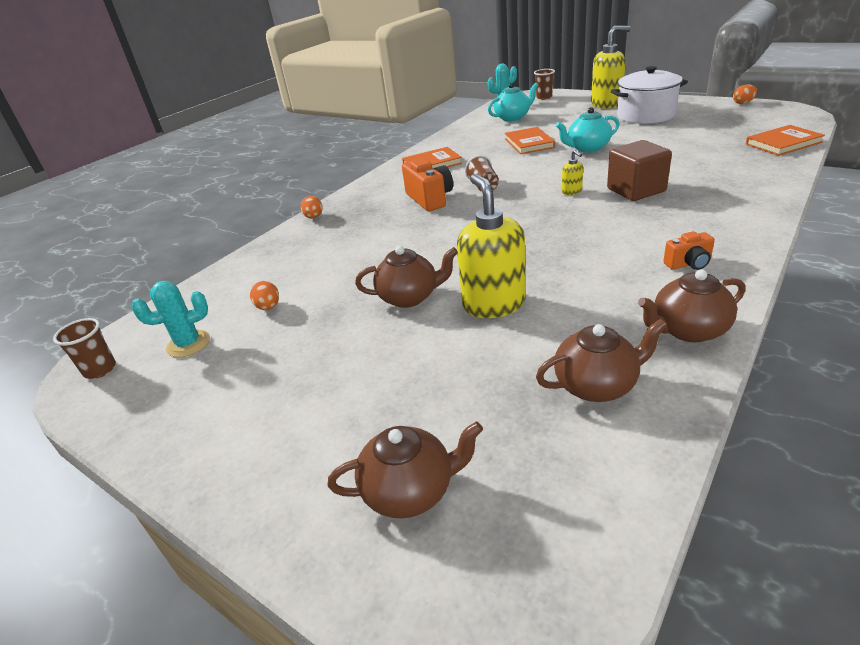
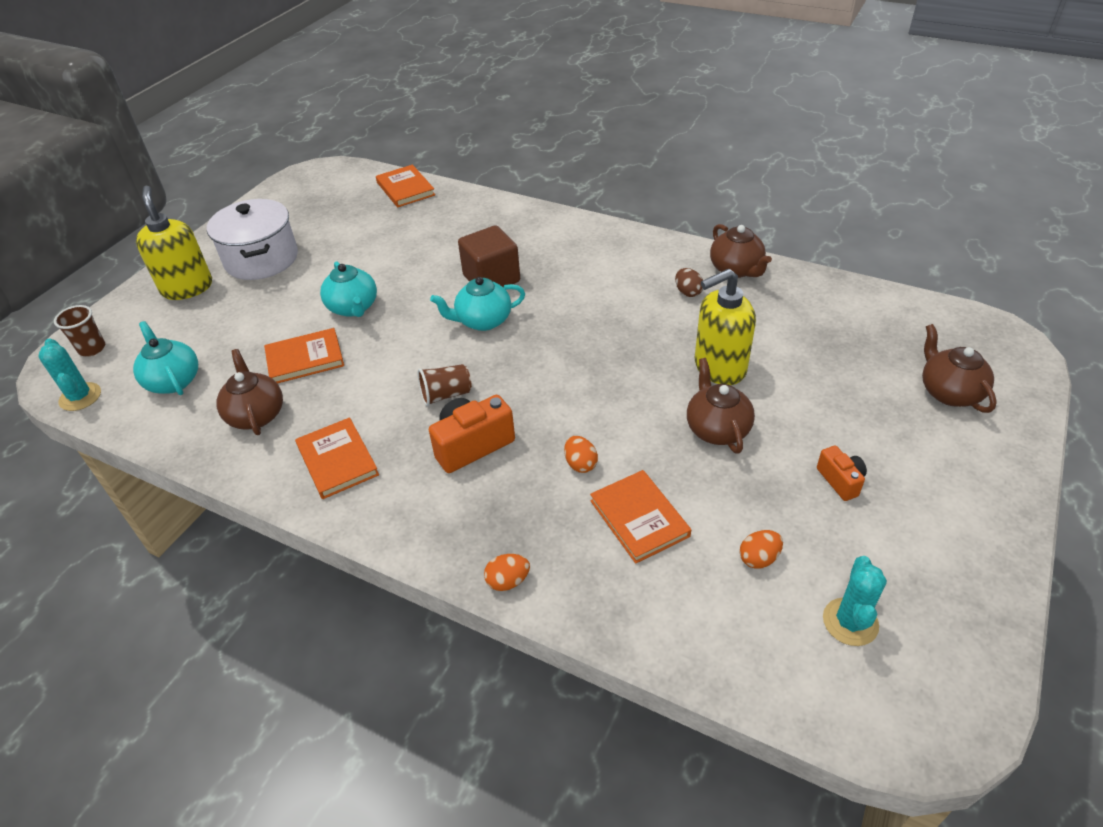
camera: 100 degrees left, 10 degrees up
brown cup [53,318,116,379] -> none
turquoise cactus [132,281,210,358] -> turquoise cactus turned 45 degrees clockwise [823,556,887,646]
brown teapot [536,319,667,402] -> brown teapot moved to [216,349,283,435]
yellow soap dispenser [562,150,583,195] -> turquoise teapot [430,277,525,331]
orange camera [663,231,715,270] -> orange camera moved to [817,446,867,501]
orange egg [733,84,757,104] -> orange egg moved to [564,436,598,473]
none -> orange book [590,470,691,564]
none -> brown egg [675,268,703,297]

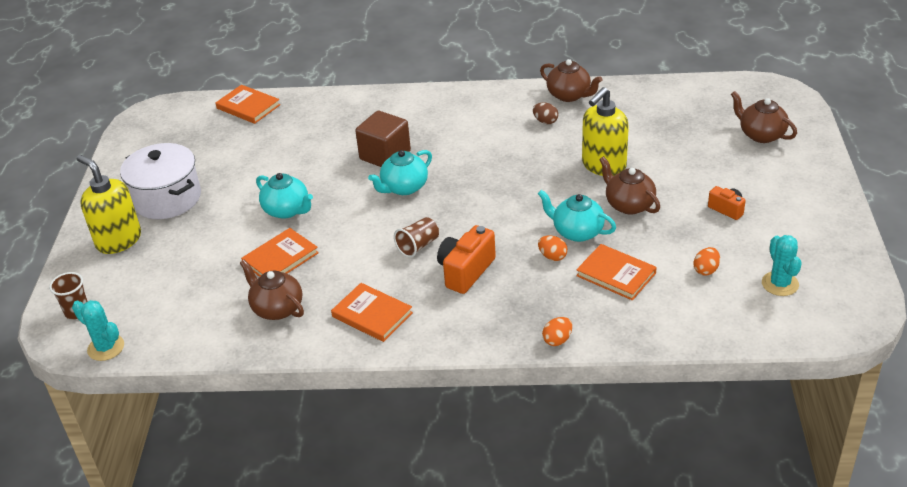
camera: 25 degrees left, 5 degrees down
turquoise teapot [133,321,198,395] -> turquoise teapot moved to [538,190,616,242]

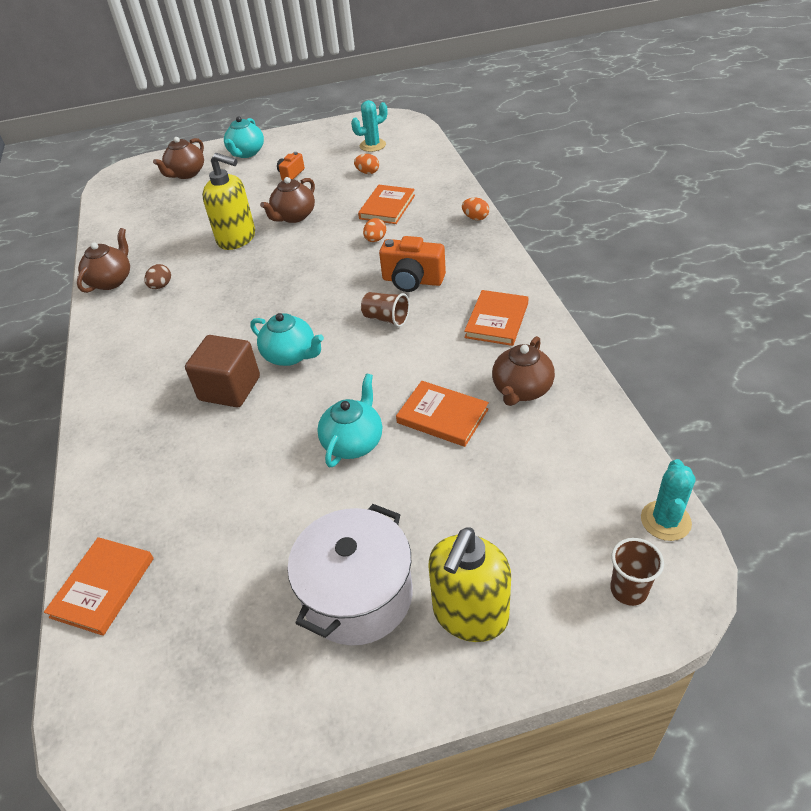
camera: 105 degrees left, 5 degrees up
turquoise teapot [538,190,616,242] -> turquoise teapot moved to [224,116,264,158]

